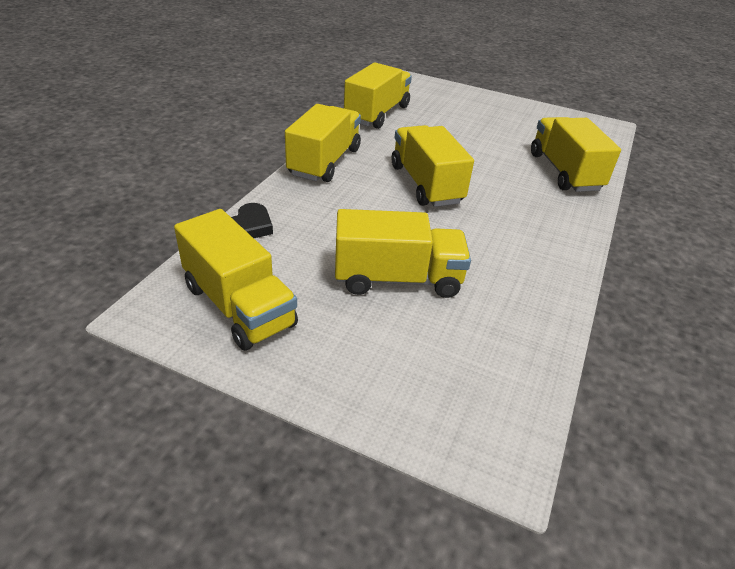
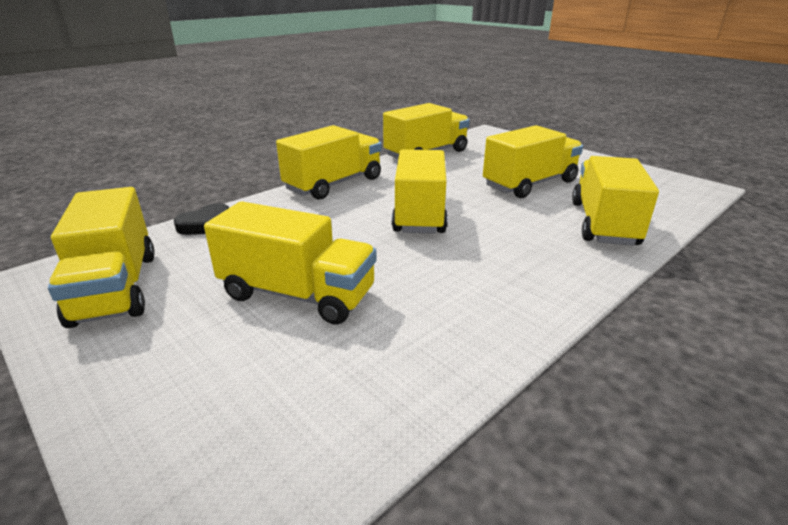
camera: 25 degrees right, 10 degrees down
none -> yellow truck [483,125,583,198]

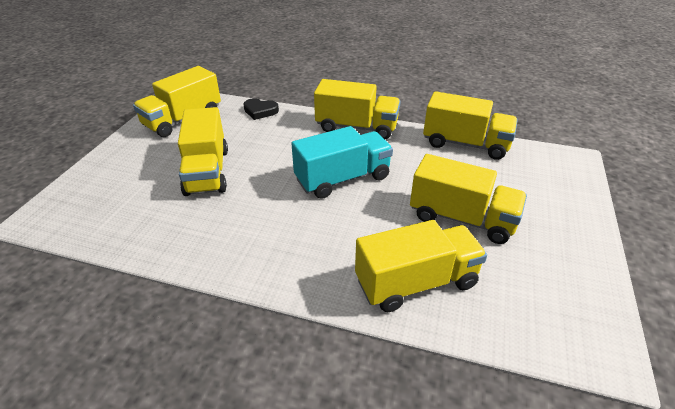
camera: 60 degrees right, 10 degrees up
yellow truck [391,149,448,234] -> turquoise truck [291,126,393,199]

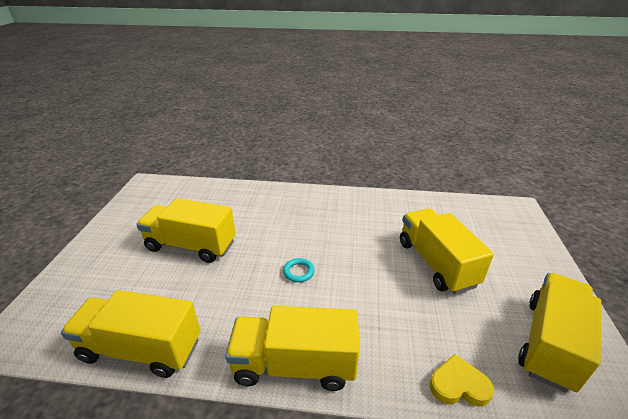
camera: 170 degrees right, 5 degrees down
black heart [243,98,279,120] -> yellow heart [430,354,494,407]
turquoise truck [291,126,393,199] -> turquoise ring [283,258,315,282]
yellow truck [355,220,487,312] -> none

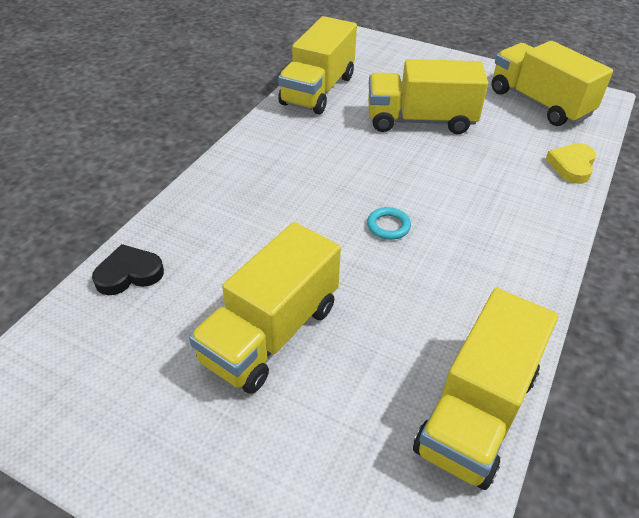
camera: 70 degrees left, 10 degrees up
yellow truck [225,306,360,391] -> yellow truck moved to [278,16,357,115]
none -> black heart [92,244,164,295]

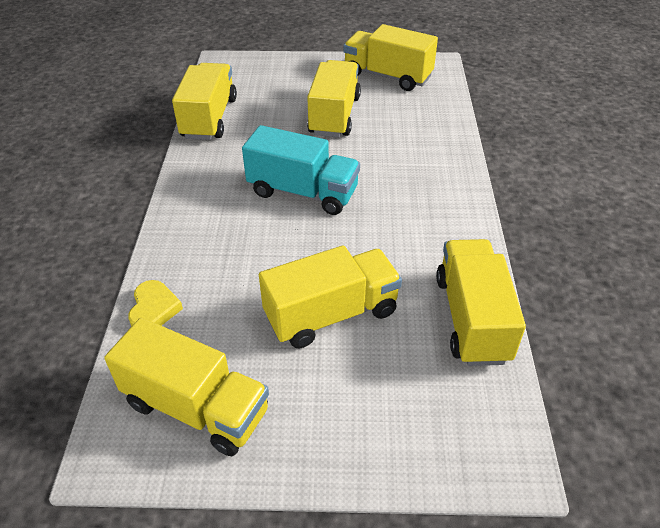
camera: 155 degrees right, 0 degrees up
black heart [92,244,164,295] -> none
turquoise ring [367,207,411,240] -> turquoise truck [242,125,360,215]
none -> yellow truck [343,24,438,91]

